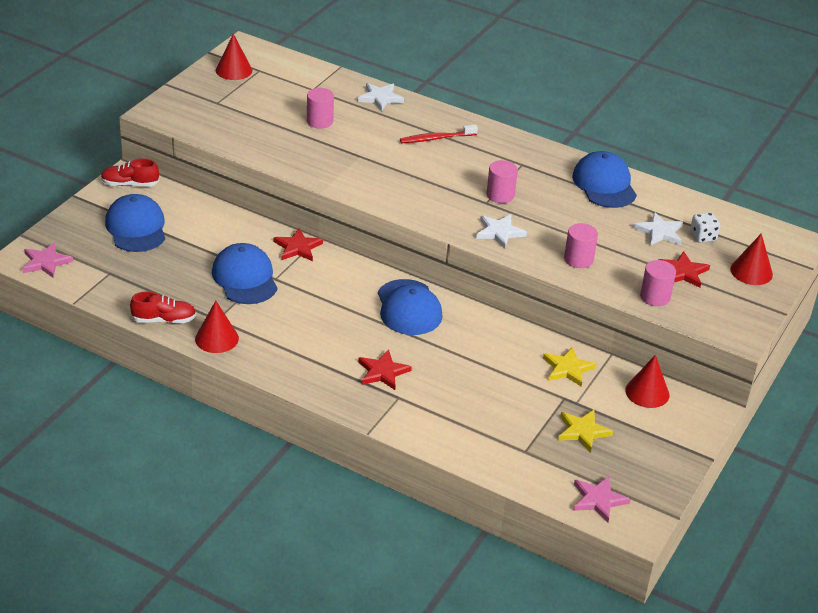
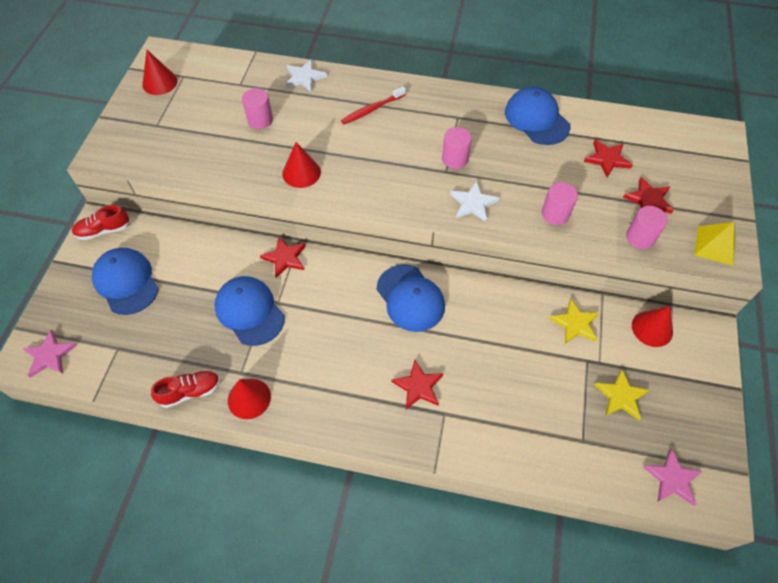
camera: 15 degrees left, 20 degrees up
white star [633,212,683,246] -> red star [584,139,633,177]
white dice [690,212,720,243] -> none
red cone [730,233,773,285] -> red cone moved to [282,142,321,188]
none -> yellow pyramid [694,222,736,265]

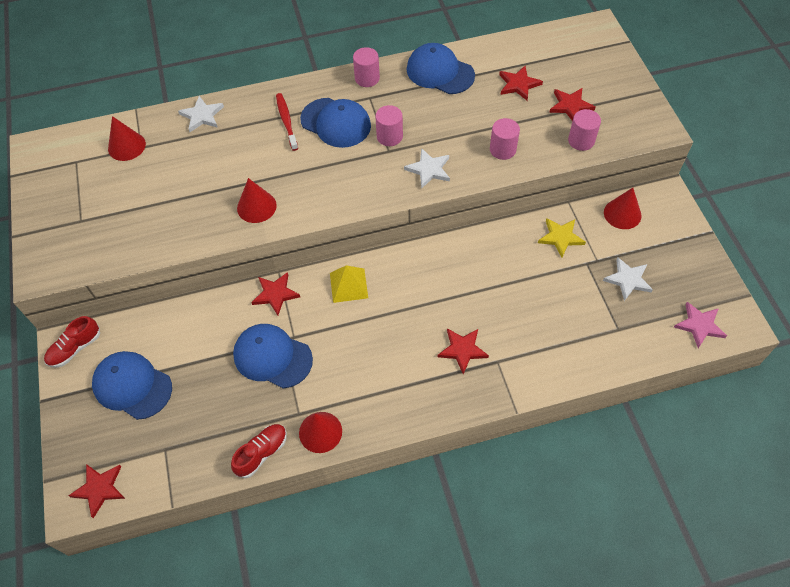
camera: 25 degrees left, 0 degrees up
pink star [23,330,77,378] -> red star [68,464,125,518]
red cone [142,50,178,95] -> red cone moved to [108,116,146,161]
pink cylinder [242,88,273,129] -> pink cylinder moved to [353,47,380,87]
red toothbrush [341,86,406,124] -> red toothbrush turned 135 degrees clockwise [276,93,298,151]
blue cap [377,265,445,332] -> blue cap moved to [300,98,371,148]
yellow star [595,369,649,420] -> white star [603,258,653,301]
yellow pyramid [694,222,736,265] -> yellow pyramid moved to [330,265,368,303]

